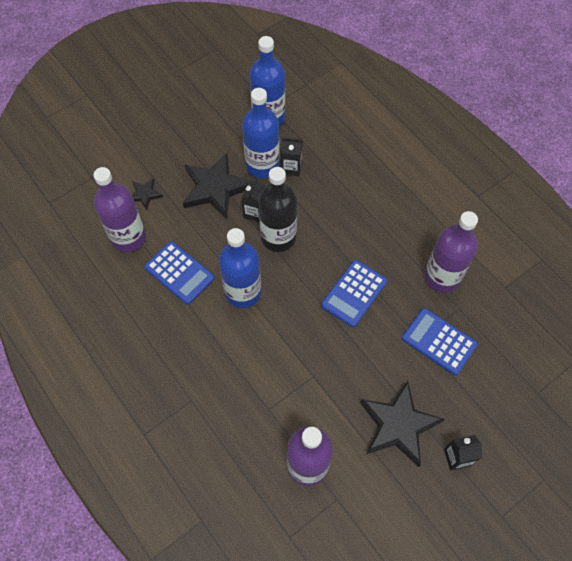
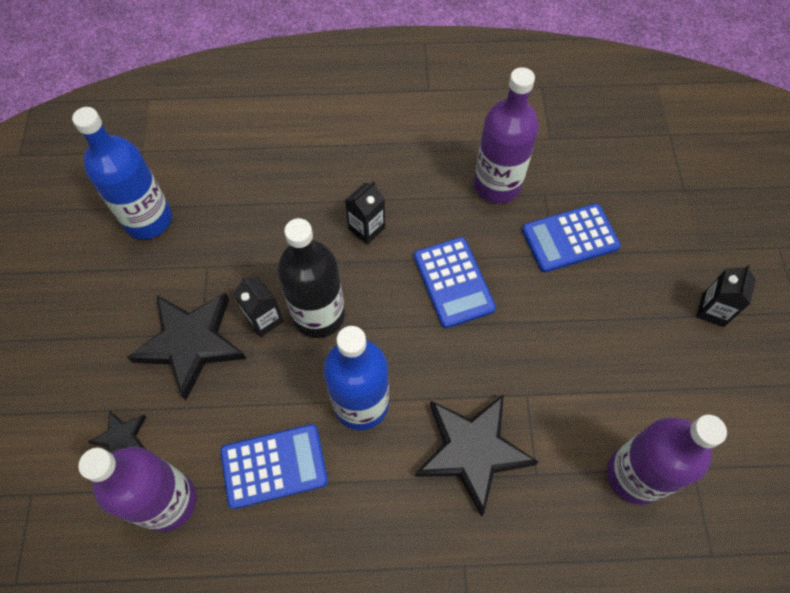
camera: 55 degrees left, 0 degrees up
blue bottle [242,88,280,178] -> none
black carton [281,138,302,176] -> black carton moved to [345,180,385,245]
black star [360,381,445,467] -> black star moved to [415,394,538,517]

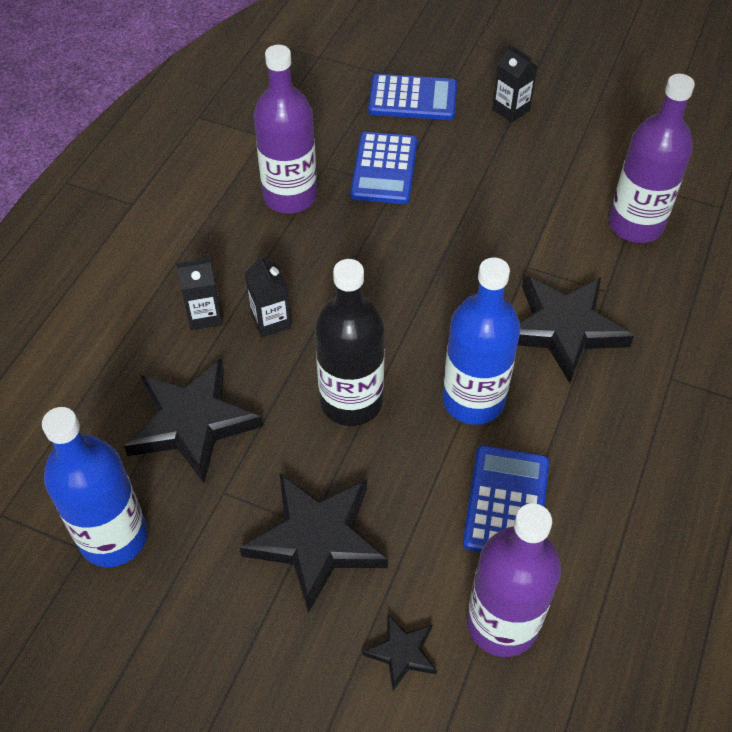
camera: 65 degrees left, 10 degrees down
black carton [234,276,284,337] -> black carton moved to [176,257,223,330]
blue calculator [414,237,496,328] -> blue calculator moved to [368,74,457,120]
none -> black star [124,358,263,483]

